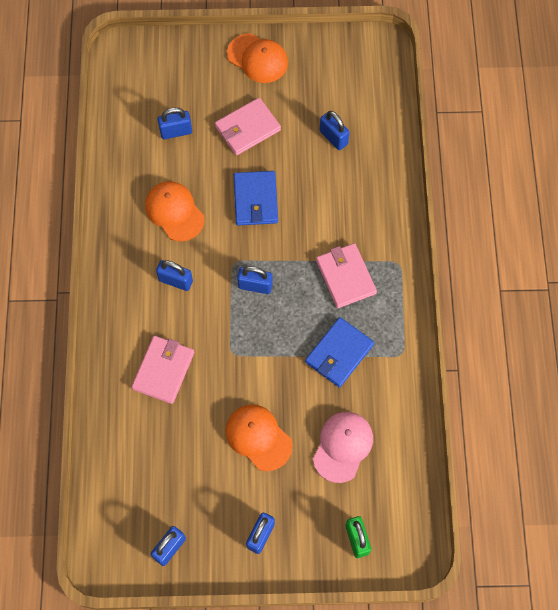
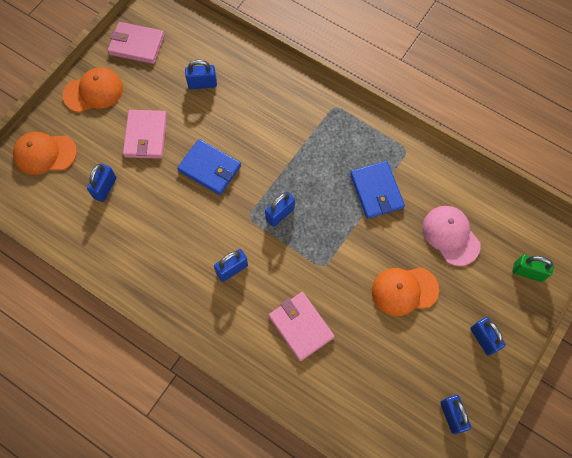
camera: 55 degrees left, 0 degrees up
orange cap [145,181,205,241] -> orange cap moved to [13,132,77,175]
pink wallet [316,243,377,308] -> pink wallet moved to [108,22,165,64]

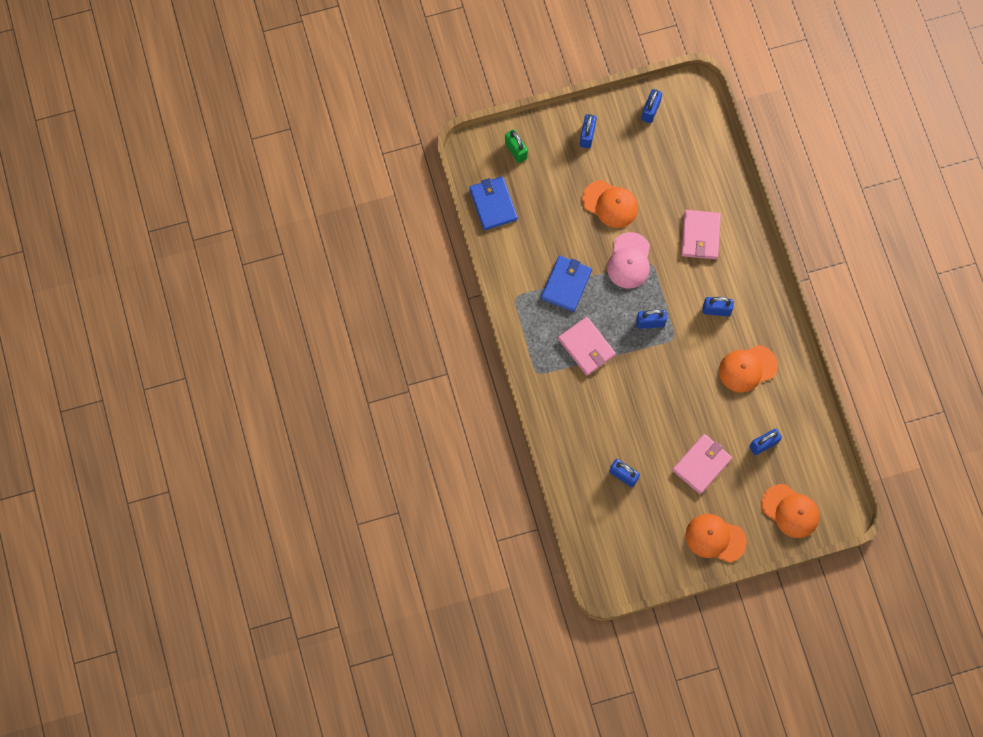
camera: 140 degrees left, 5 degrees up
pink wallet [108,22,165,64] -> pink wallet moved to [558,317,616,376]
blue wallet [177,139,241,195] -> blue wallet moved to [469,176,518,230]
pink cap [422,206,481,266] -> pink cap moved to [607,232,650,289]
none -> orange cap [719,345,778,392]

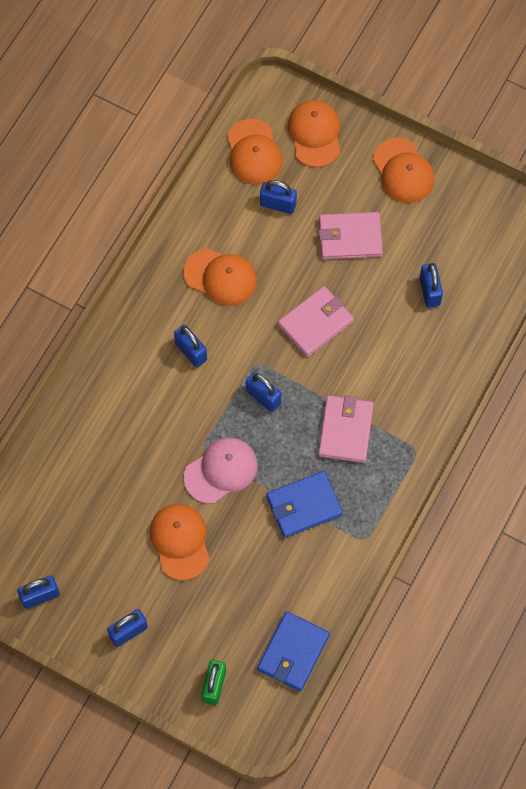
camera: 135 degrees left, 5 degrees down
pink wallet [681,210,721,259] -> pink wallet moved to [278,286,354,357]
none -> orange cap [227,119,283,185]

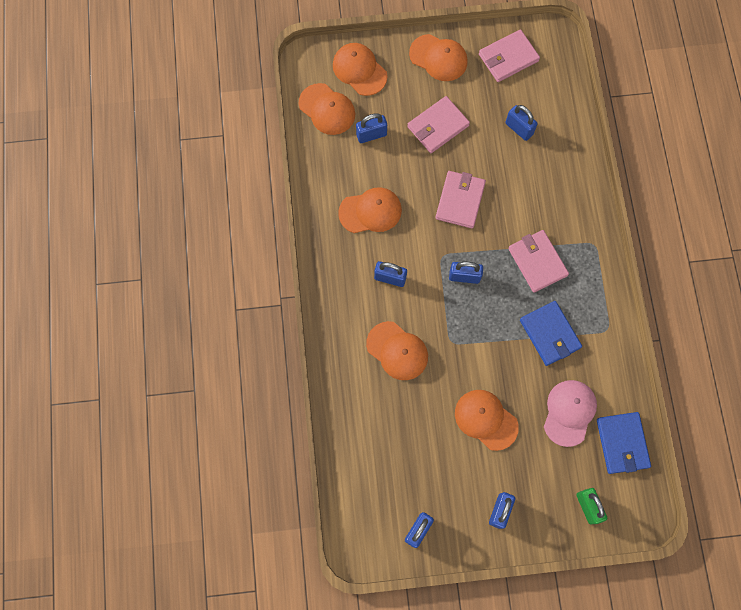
camera: 35 degrees left, 5 degrees up
pink cap [184,438,258,504] -> pink cap moved to [544,380,597,447]
blue wallet [266,471,343,538] -> blue wallet turned 60 degrees counterclockwise [520,301,582,366]
none -> orange cap [366,321,428,380]
none -> pink wallet [479,30,540,82]

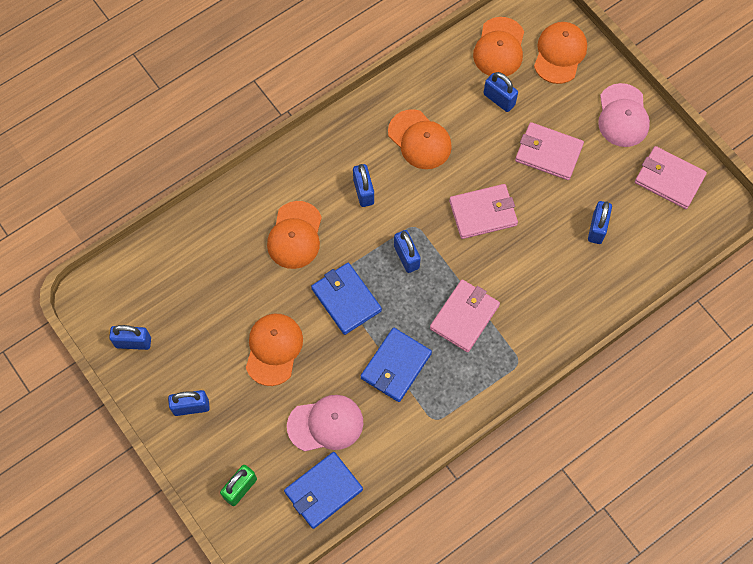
camera: 60 degrees right, 5 degrees down
orange cap [409,34,468,81] -> pink cap [598,83,650,147]
none -> blue wallet [311,263,382,335]

